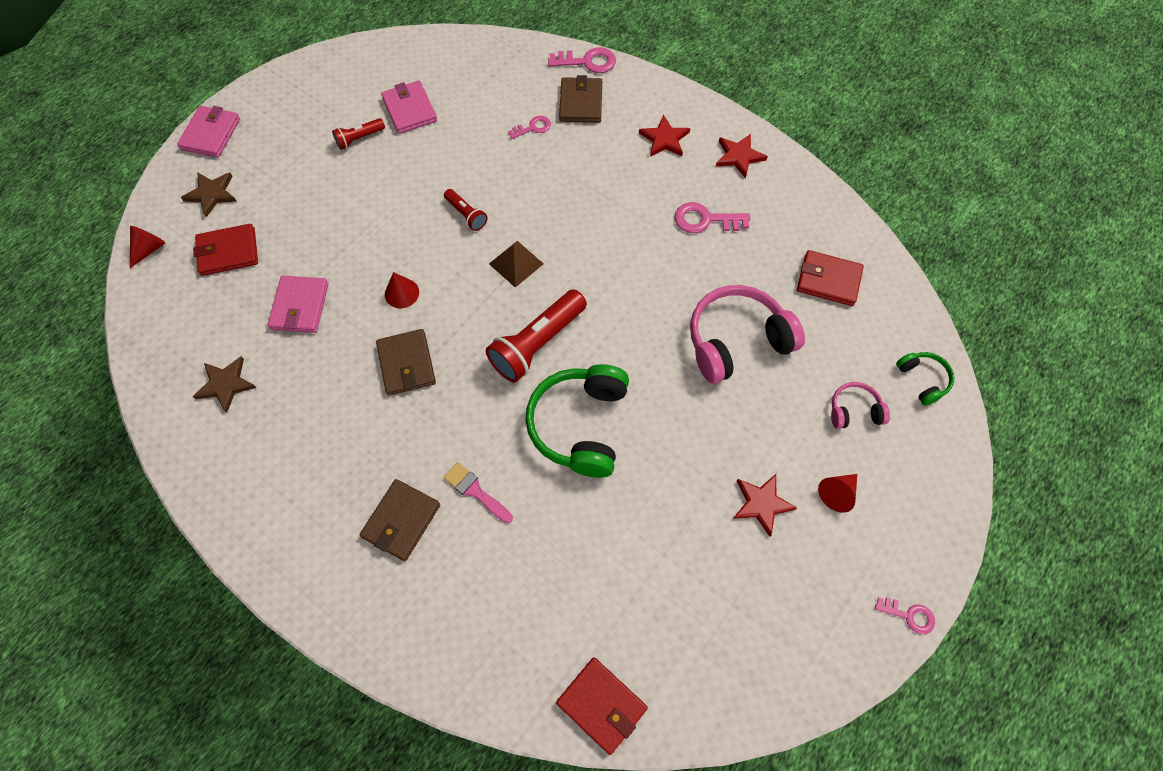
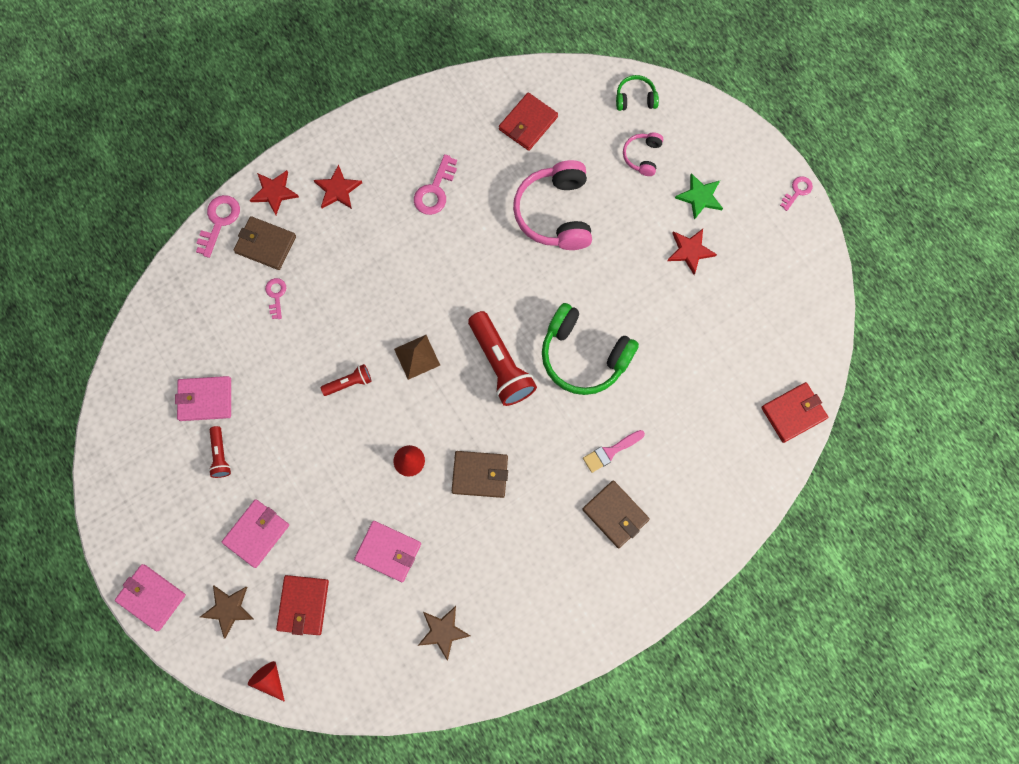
camera: 70 degrees left, 10 degrees up
red star [716,134,768,178] -> red star moved to [250,170,299,215]
red cone [818,474,857,513] -> green star [675,173,723,220]
none -> pink wallet [222,499,289,568]

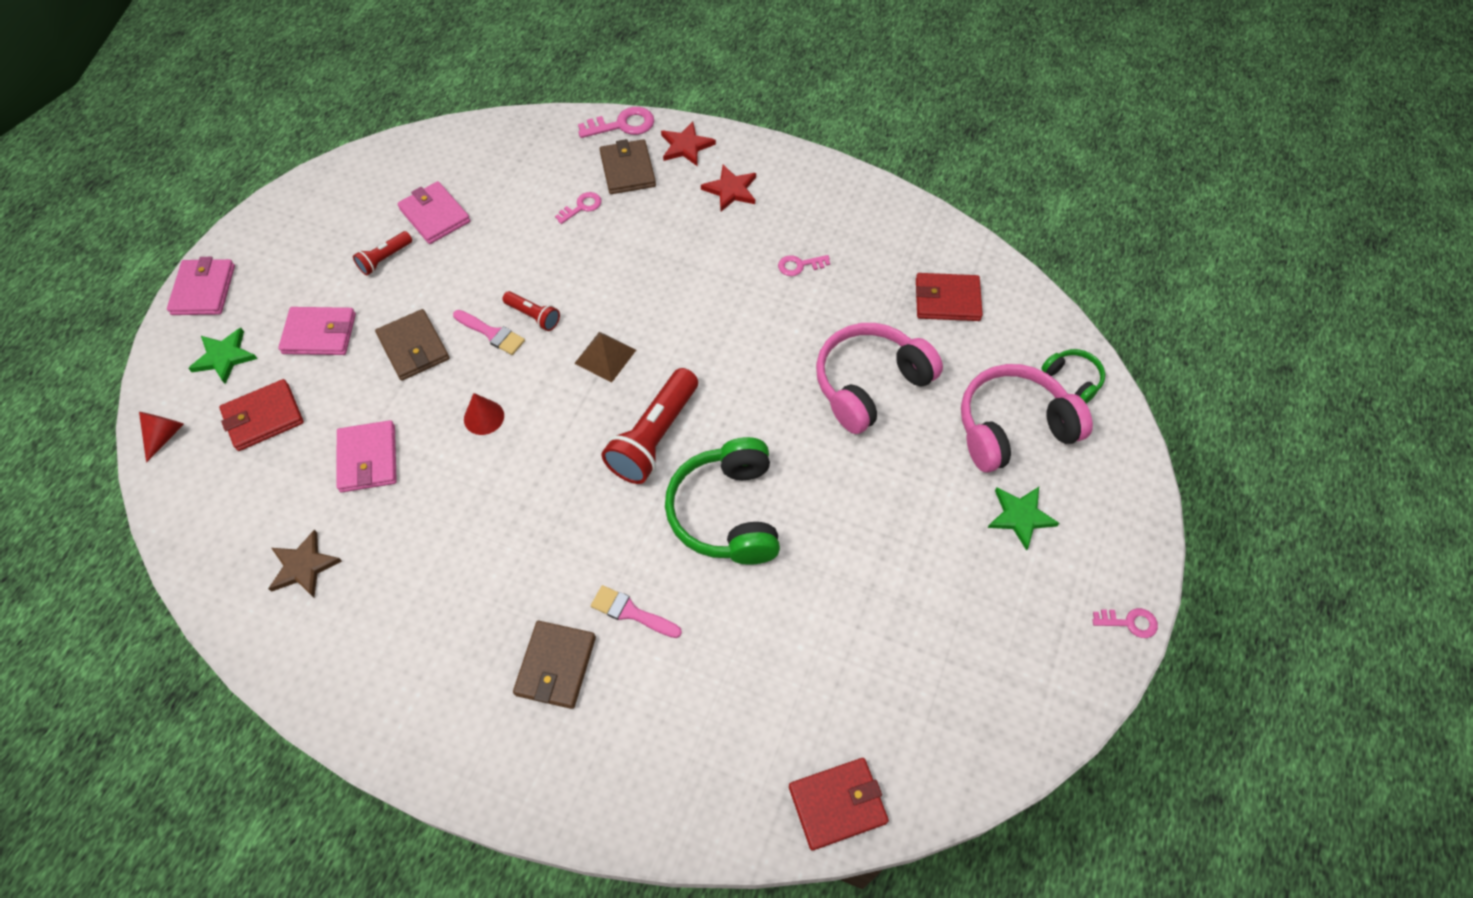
camera: 55 degrees right, 15 degrees down
brown star [200,585,254,639] -> green star [188,328,257,384]
pink key [414,154,457,215] -> pink key [778,255,830,276], size x0.63
brown wallet [452,451,508,498] -> brown wallet moved to [375,309,449,381]
pink headphones [623,132,663,176] -> pink headphones [961,364,1093,473], size x2.00
red star [668,229,717,275] -> none
red wallet [761,382,828,443] -> red wallet turned 45 degrees counterclockwise [789,758,889,851]
none -> pink brush [453,310,525,355]

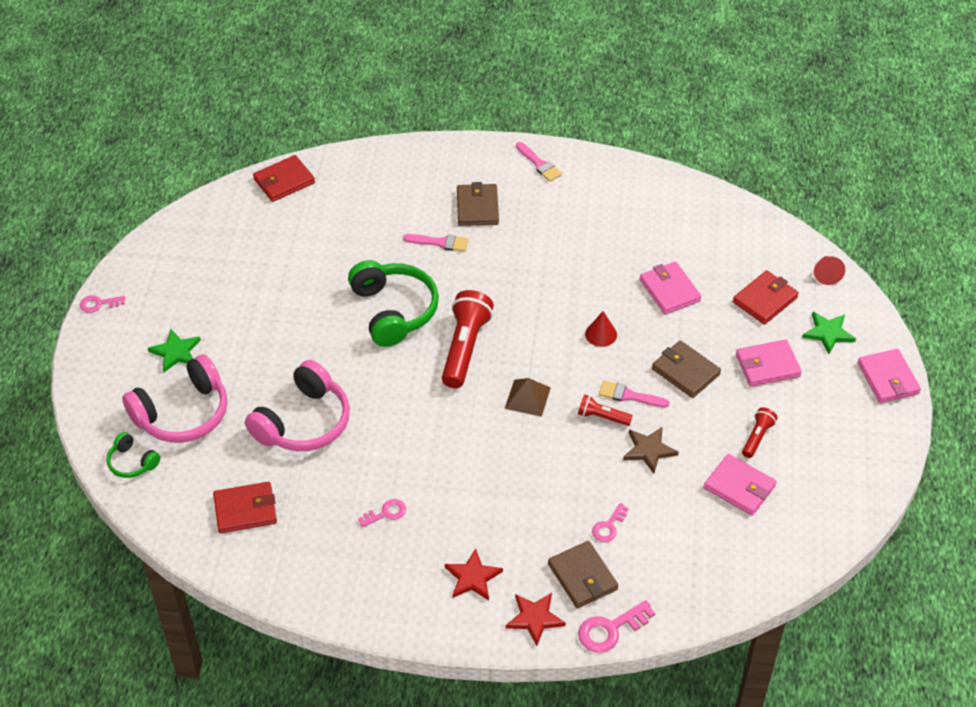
camera: 165 degrees right, 10 degrees down
brown star [268,529,342,598] -> brown star moved to [623,427,679,474]
none -> pink brush [516,142,562,182]

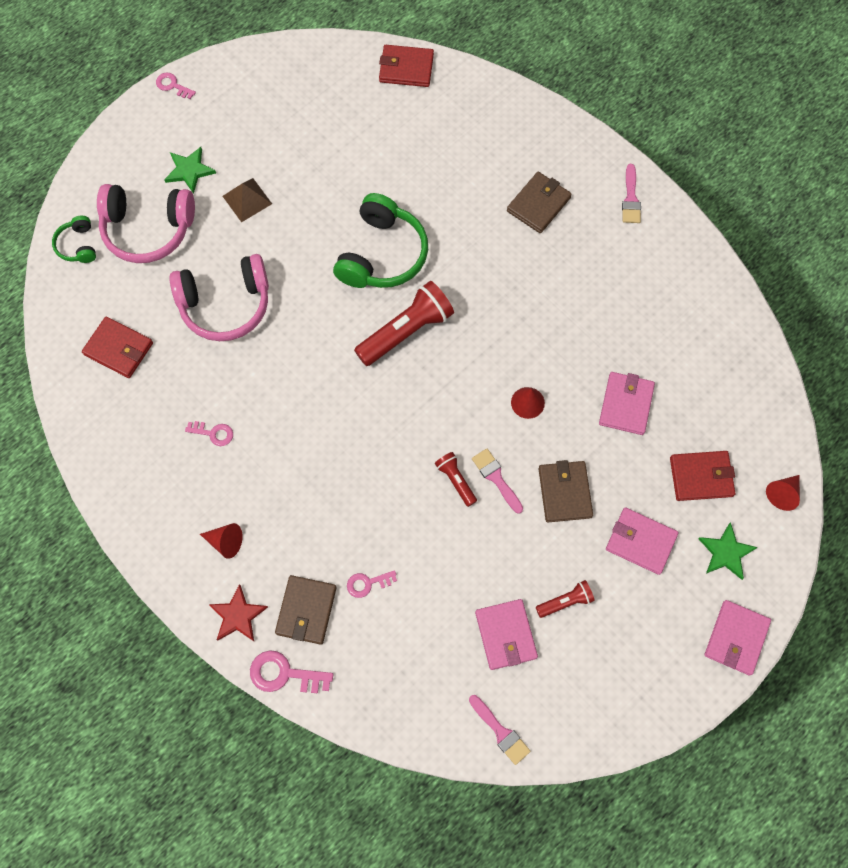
camera: 40 degrees right, 20 degrees up
pink brush [403,234,469,252] -> pink brush moved to [469,695,531,765]
red star [445,548,503,600] -> red cone [200,523,243,559]
brown pyramid [505,378,551,417] -> brown pyramid moved to [223,178,272,222]
brown star [623,427,679,474] -> none

